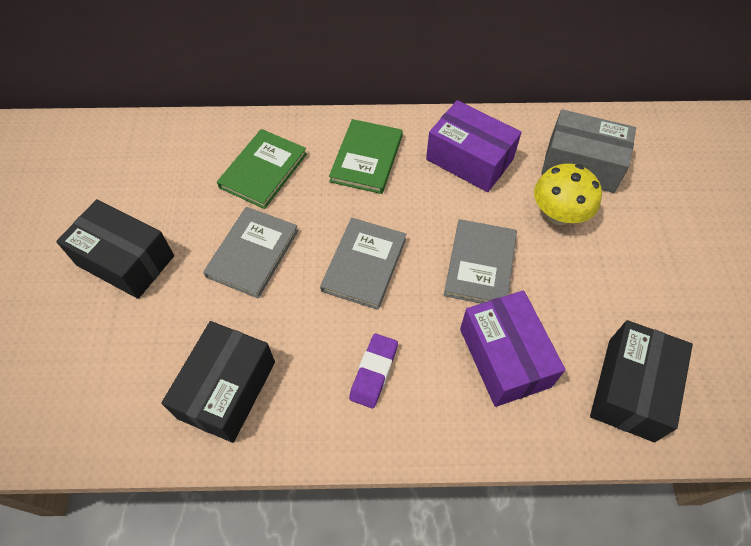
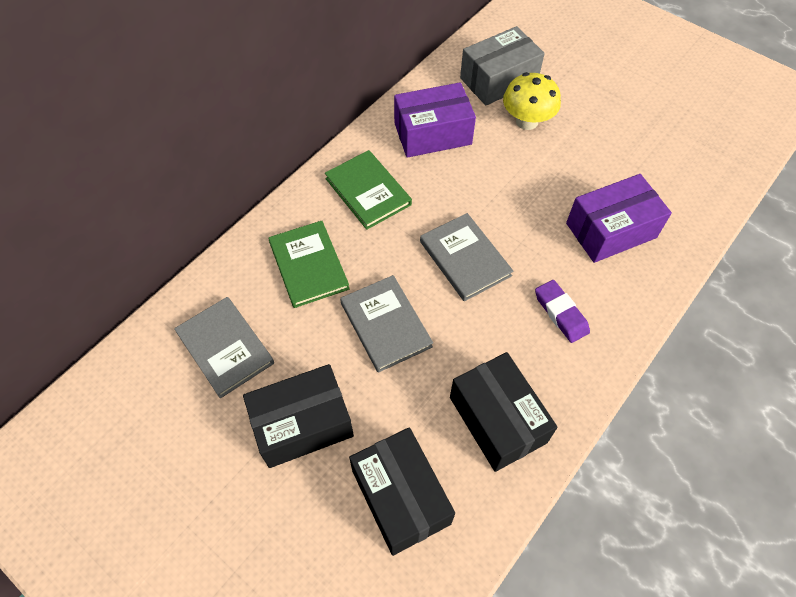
camera: 50 degrees left, 0 degrees up
grey book [444,219,517,303] -> grey book moved to [174,297,274,398]
purple box [460,290,565,407] -> purple box turned 45 degrees counterclockwise [566,174,672,263]
black box [590,320,693,442] -> black box moved to [349,427,455,556]

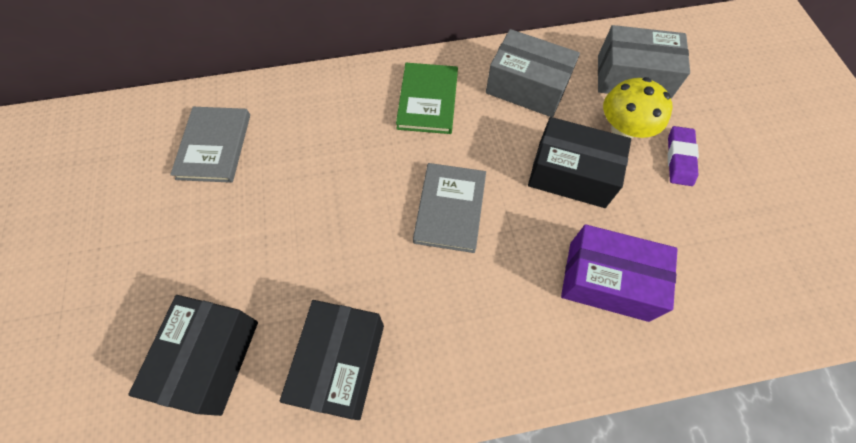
camera: 40 degrees right, 5 degrees up
black box [243,364,354,468] -> black box moved to [528,117,631,208]
green book [269,221,350,308] -> none
grey book [340,275,433,373] -> none
purple box [394,82,476,158] -> grey box [486,29,580,117]
purple eraser [535,280,590,343] -> purple eraser moved to [668,126,699,186]

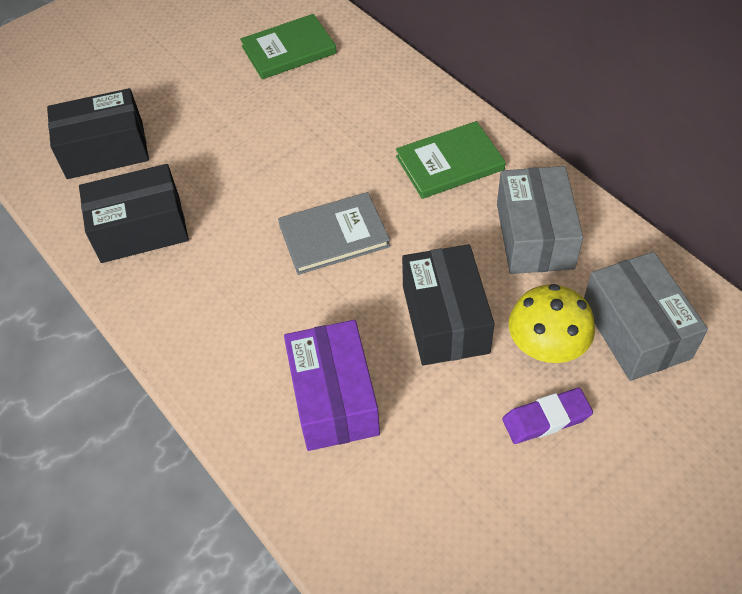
camera: 65 degrees right, 10 degrees down
grey book [170,107,250,183] -> green book [240,14,337,79]

